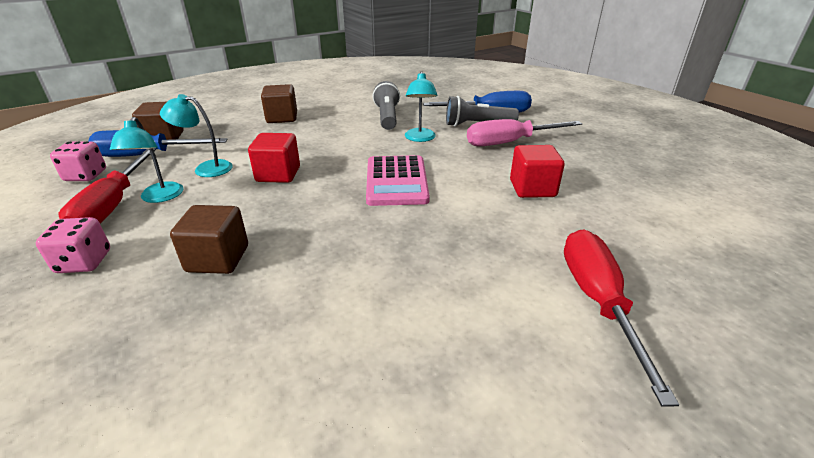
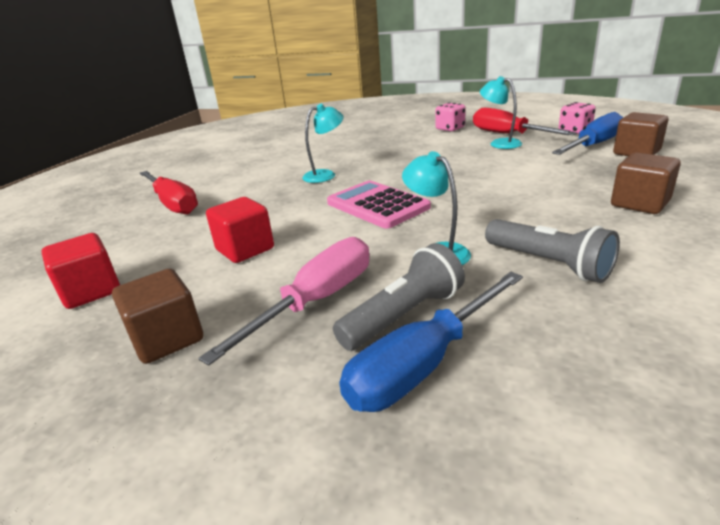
camera: 145 degrees right, 5 degrees down
turquoise lamp [160,94,233,177] -> turquoise lamp moved to [302,104,344,183]
brown cube [170,205,248,274] -> brown cube moved to [112,269,203,364]
red cube [248,133,300,183] -> red cube moved to [42,233,120,309]

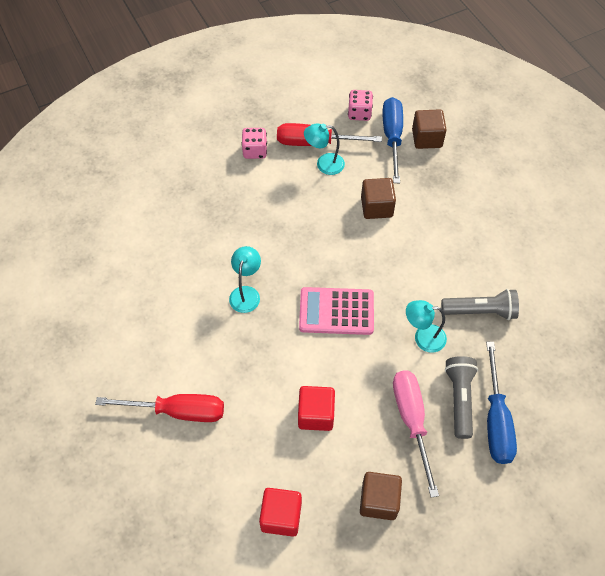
camera: 50 degrees left, 30 degrees up
brown cube [611,153,681,214] -> brown cube moved to [361,178,396,219]

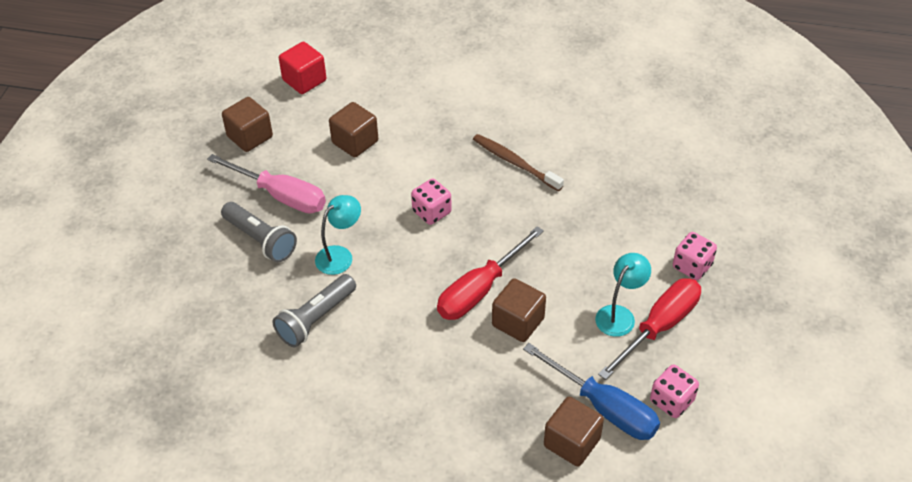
camera: 130 degrees right, 10 degrees down
red screwdriver [95,394,224,422] -> red screwdriver moved to [437,226,544,320]
turquoise lamp [229,246,261,313] -> brown toothbrush [473,134,564,191]
red cube [298,386,335,431] -> brown cube [329,102,378,157]
pink calculator [299,287,374,335] -> pink dice [411,179,452,225]
blue screwdriver [486,342,517,464] -> none

